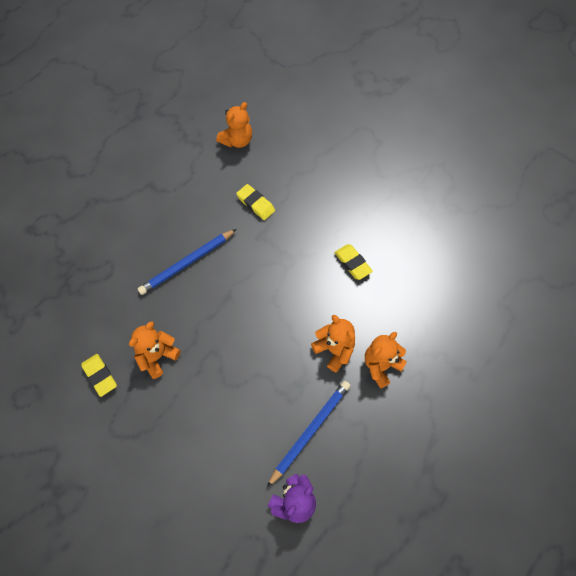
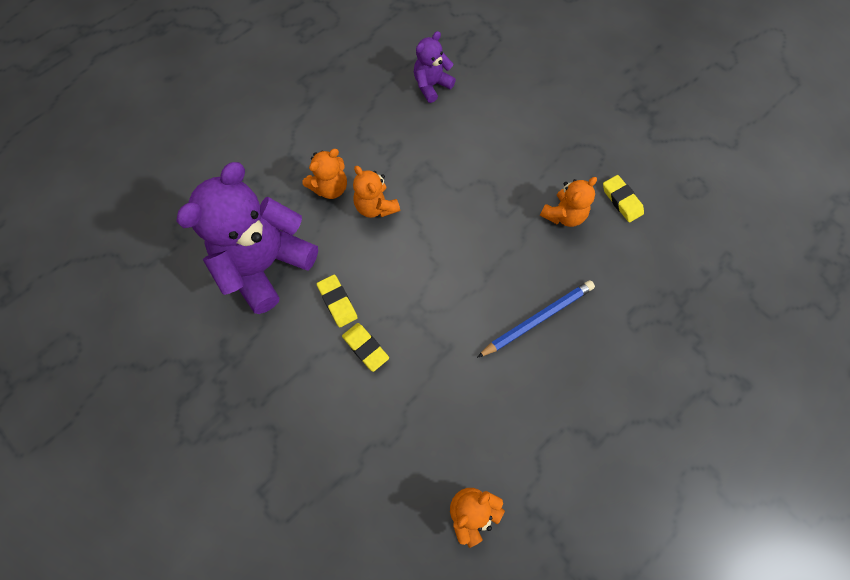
camera: 175 degrees left, 5 degrees up
yellow eraser [236,184,275,220] -> yellow eraser moved to [342,323,389,372]
blue pencil [267,381,350,487] -> none
none -> purple teddy bear [176,162,318,314]

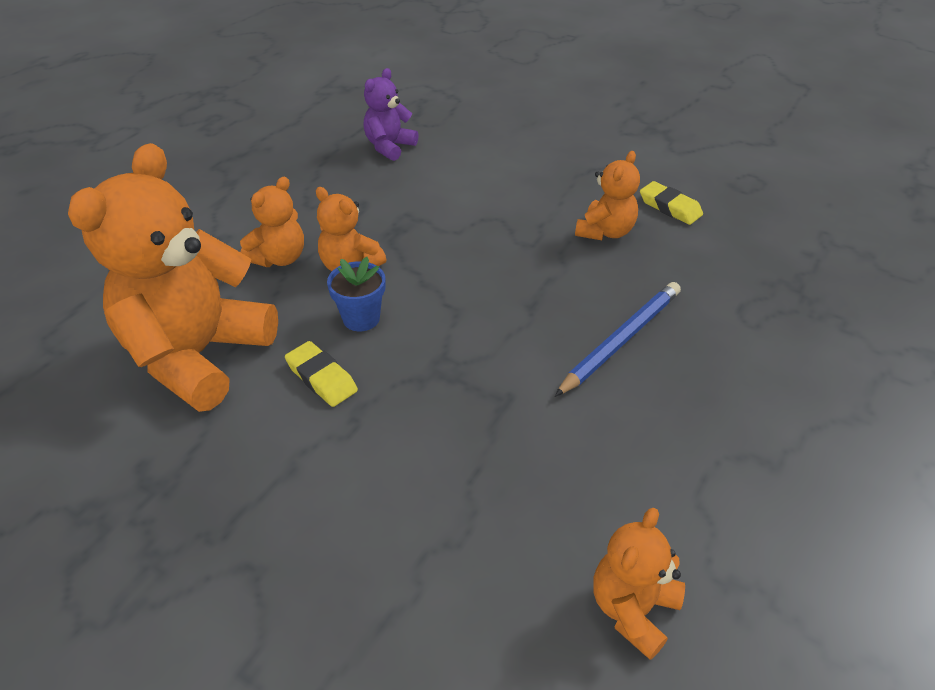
camera: 15 degrees left, 25 degrees down
purple teddy bear [176,162,318,314] -> orange teddy bear [68,143,278,412]
yellow eraser [342,323,389,372] -> none
none -> blue flower pot [327,257,385,331]

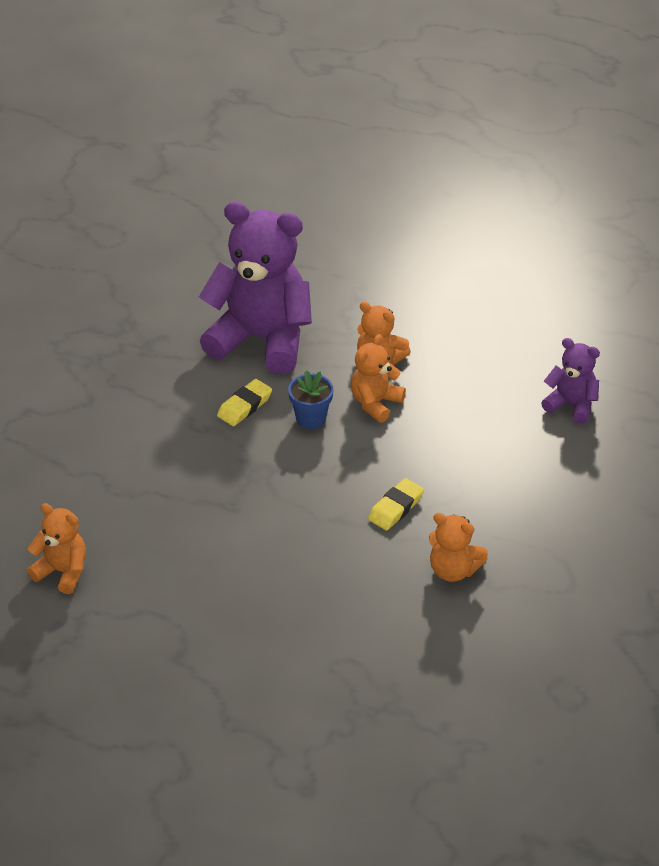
camera: 85 degrees right, 0 degrees up
orange teddy bear [68,143,278,412] -> purple teddy bear [199,201,312,374]
blue pencil [555,282,681,397] -> none
yellow eraser [640,181,703,225] -> yellow eraser moved to [368,478,424,531]

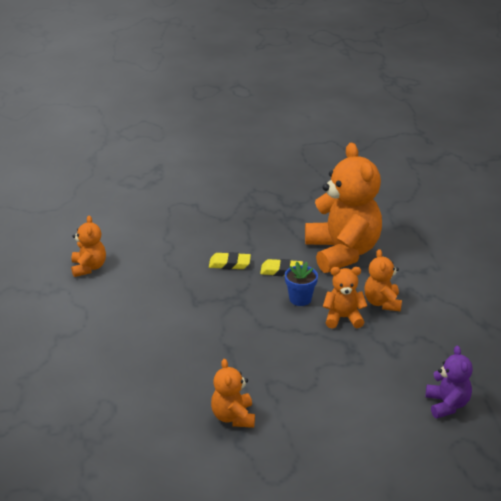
camera: 55 degrees right, 10 degrees down
purple teddy bear [199,201,312,374] -> orange teddy bear [305,142,382,273]
yellow eraser [368,478,424,531] -> yellow eraser moved to [209,252,251,269]

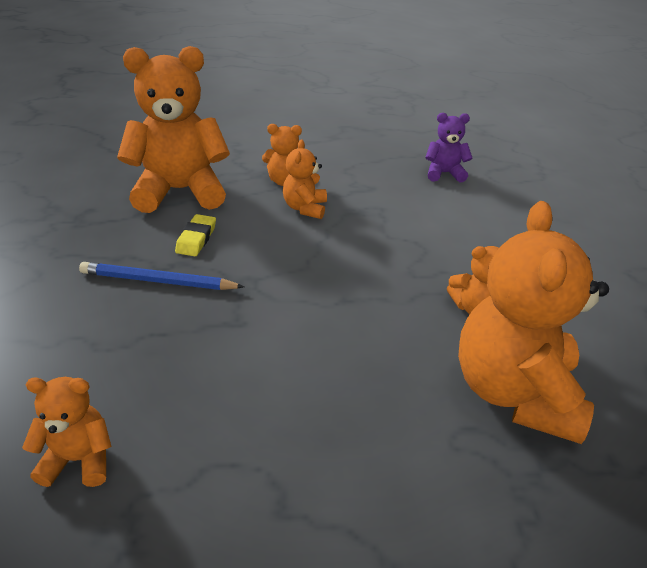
camera: 85 degrees left, 5 degrees up
yellow eraser [209,252,251,269] -> blue pencil [79,262,245,290]
blue flower pot [285,262,318,306] -> none
none -> orange teddy bear [458,201,609,444]

